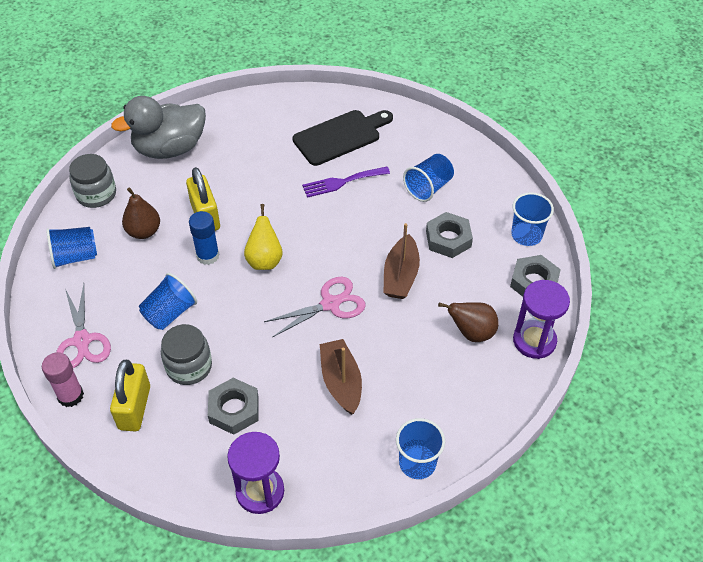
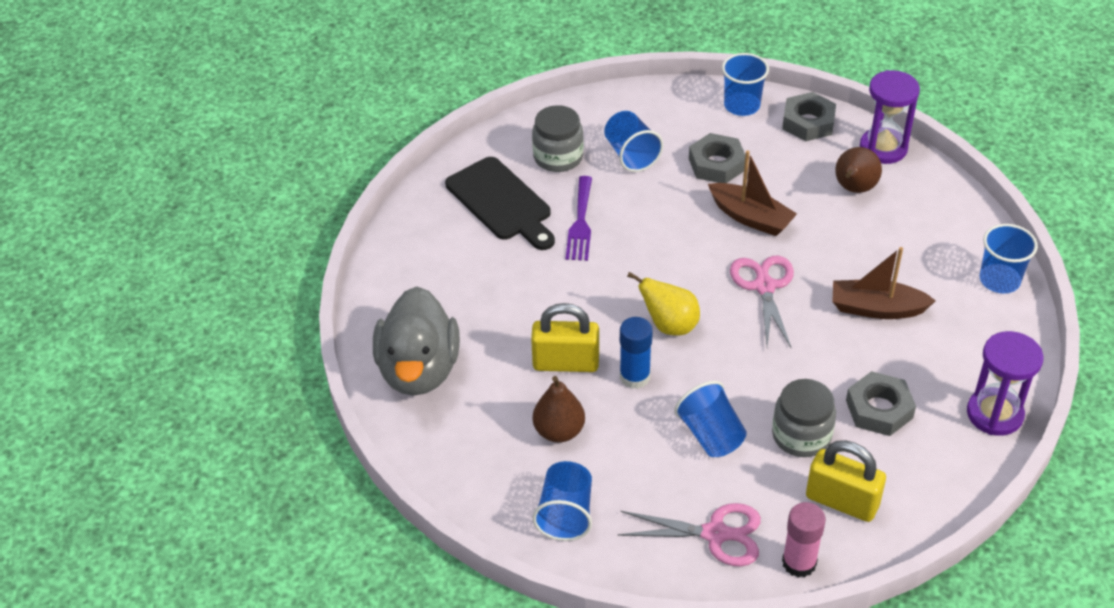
camera: 65 degrees left, 5 degrees down
grey jar [69,154,116,208] -> grey jar moved to [532,105,584,172]
black cutting board [293,110,393,166] -> black cutting board turned 150 degrees clockwise [445,157,555,250]

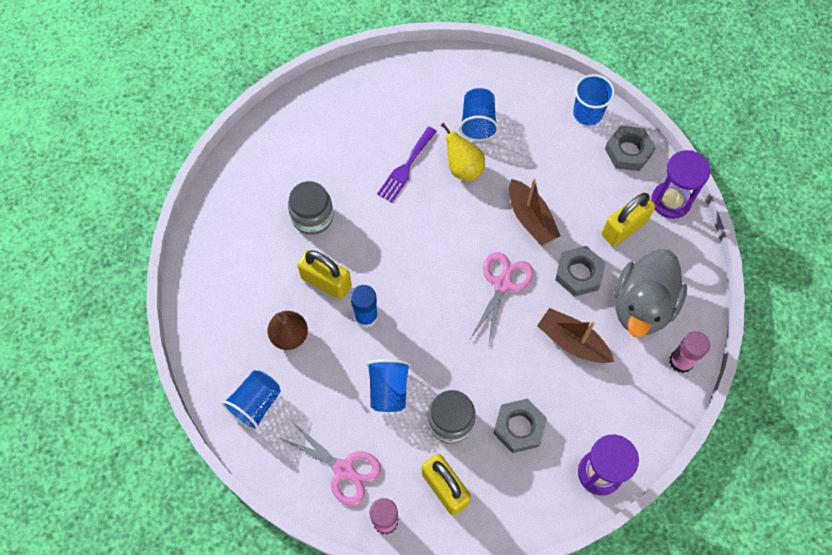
camera: 25 degrees right, 20 degrees up
grey duck [373,286,460,396] -> grey duck moved to [615,249,687,337]
black cutting board [445,157,555,250] -> none
grey jar [532,105,584,172] -> grey jar moved to [288,181,333,235]
yellow pear [627,272,700,336] -> yellow pear moved to [441,123,485,181]
grey nut [689,133,745,183] -> grey nut moved to [555,246,606,297]
brown pear [835,147,882,193] -> yellow padlock [602,193,655,247]
blue cup [980,224,1038,294] -> pink glue stick [669,331,710,373]

